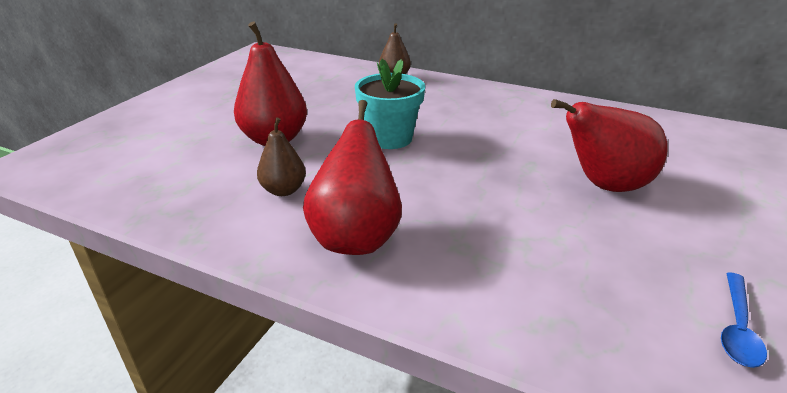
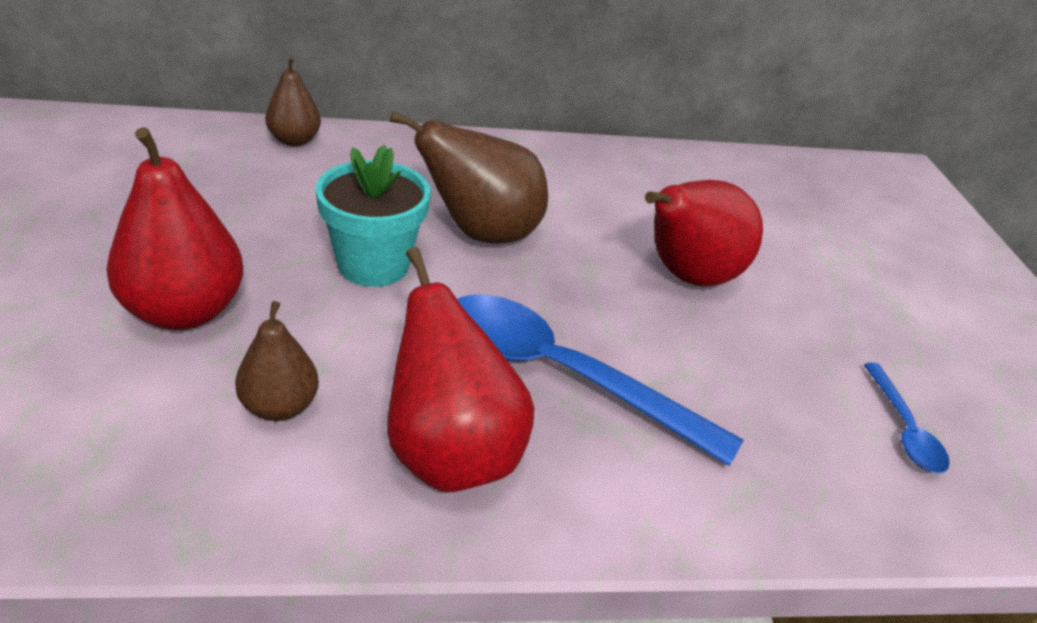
camera: 35 degrees left, 5 degrees up
none -> brown pear [390,111,548,244]
none -> blue spoon [457,294,743,466]

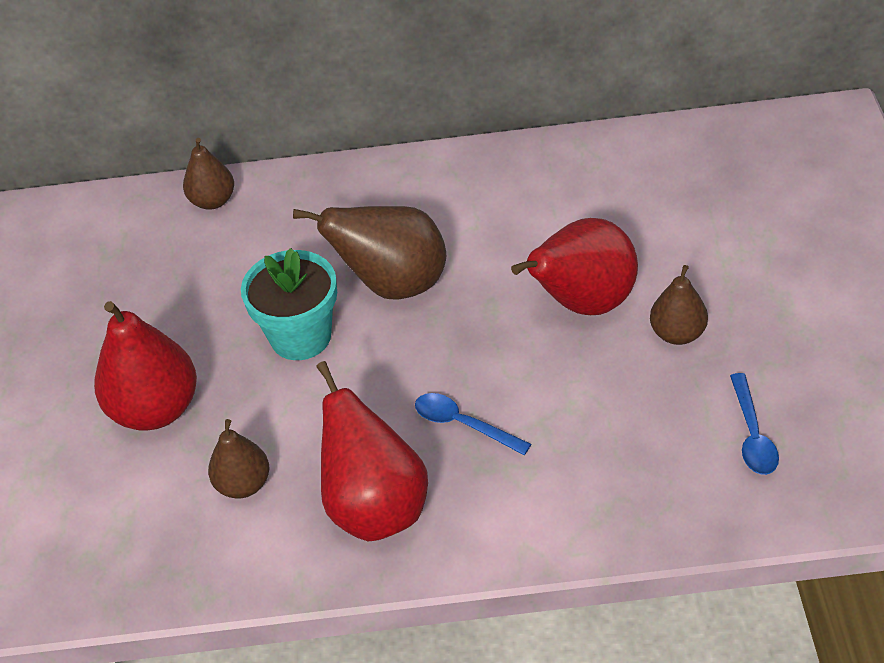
camera: 10 degrees right, 10 degrees up
blue spoon [457,294,743,466] -> blue spoon [415,393,531,455], size x0.48
none -> brown pear [650,265,708,345]

